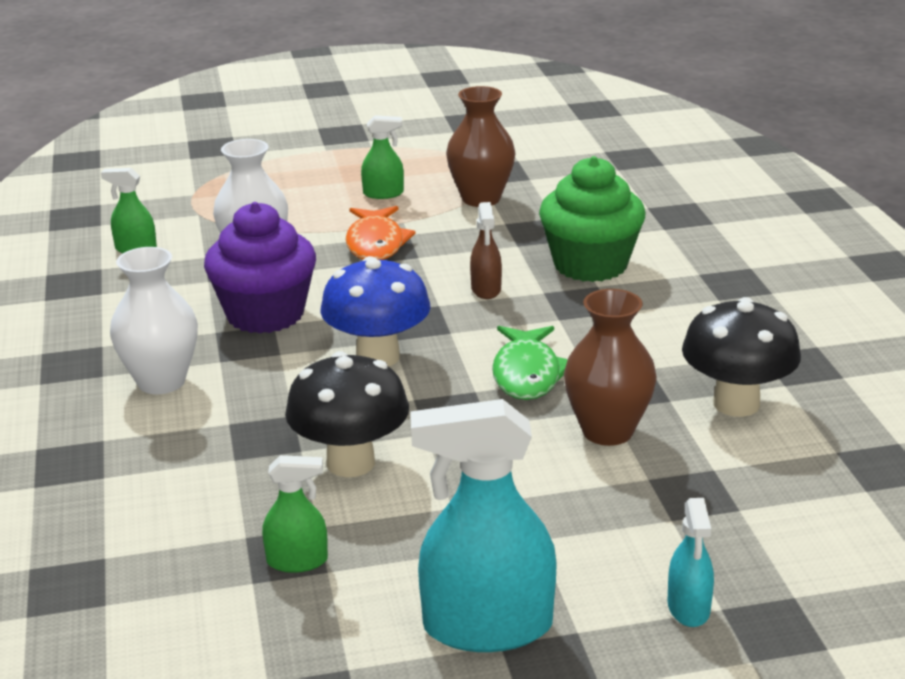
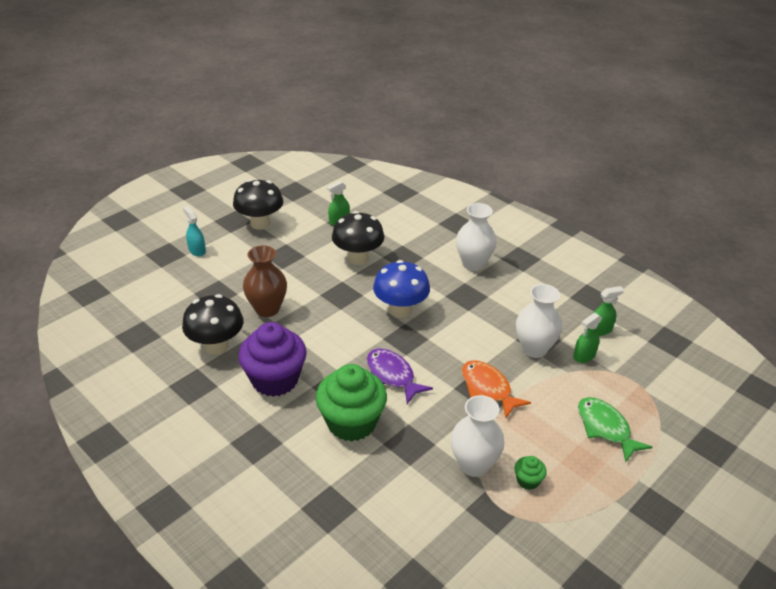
camera: 145 degrees right, 10 degrees up
purple cupcake [204,202,316,334] -> purple cupcake moved to [238,322,307,397]
green spray bottle [361,115,404,199] -> green spray bottle moved to [573,313,602,363]
turquoise spray bottle [411,399,557,652] -> black mushroom [233,179,283,230]
brown vase [446,86,516,207] -> white vase [451,395,505,477]
brown spray bottle [470,202,502,299] -> purple fish [367,349,433,404]
green fish [492,326,568,400] -> green fish moved to [578,397,652,462]
none -> green cupcake [514,456,547,490]

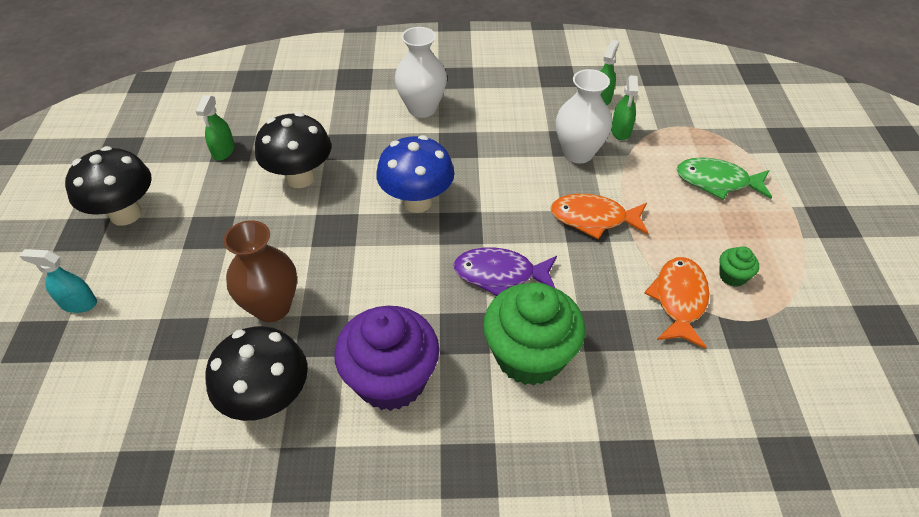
camera: 45 degrees left, 10 degrees up
white vase [451,395,505,477] -> orange fish [645,257,710,349]

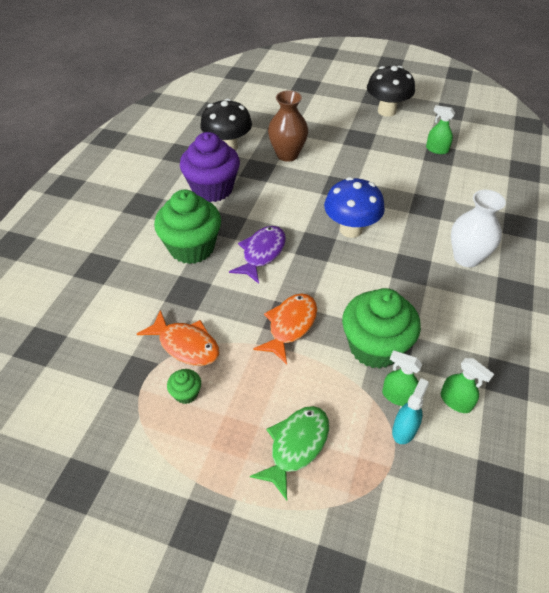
camera: 110 degrees right, 0 degrees up
turquoise spray bottle [20,249,97,313] -> turquoise spray bottle moved to [392,378,429,444]
black mushroom [255,112,331,188] -> none
white vase [556,69,612,163] -> green cupcake [342,288,421,369]

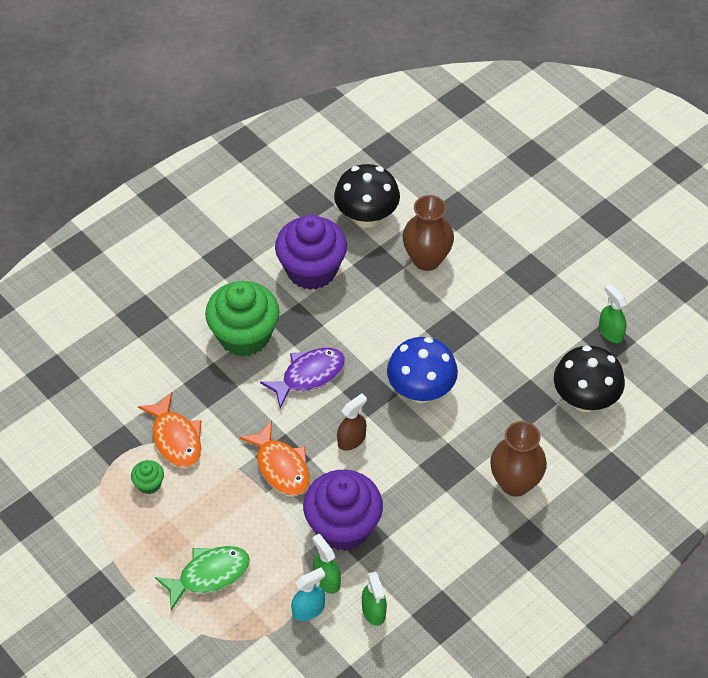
camera: 30 degrees right, 5 degrees up
orange fish [254,294,317,364] -> orange fish turned 90 degrees clockwise [239,420,309,496]
green cupcake [342,288,421,369] -> purple cupcake [303,470,383,551]
black mushroom [367,66,415,117] -> black mushroom moved to [554,346,625,412]
white vase [451,190,506,267] -> brown vase [490,421,547,497]
none -> brown spray bottle [337,394,367,451]

